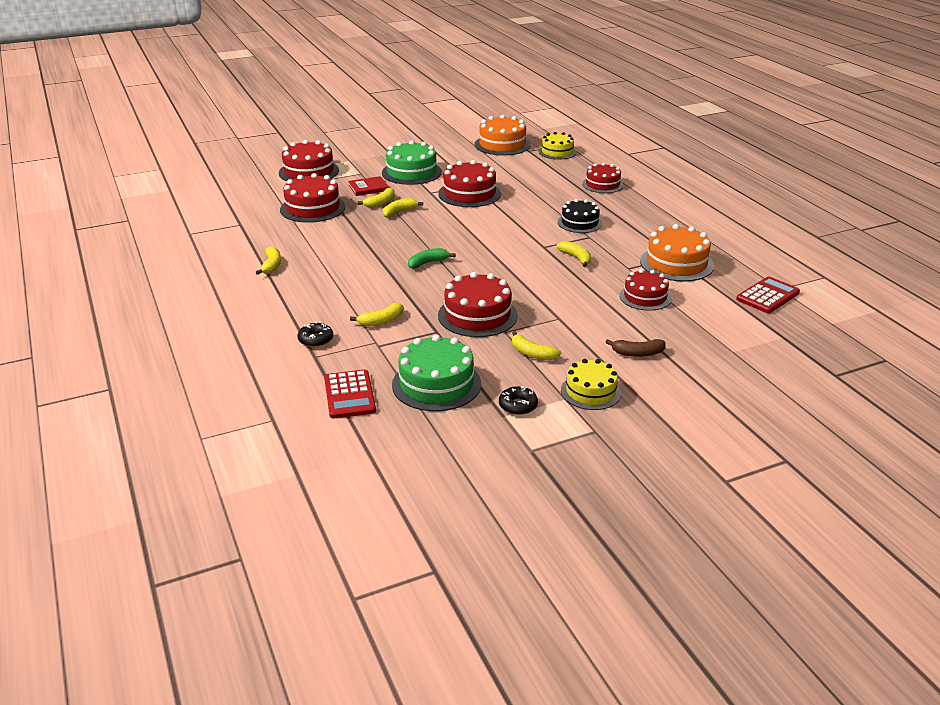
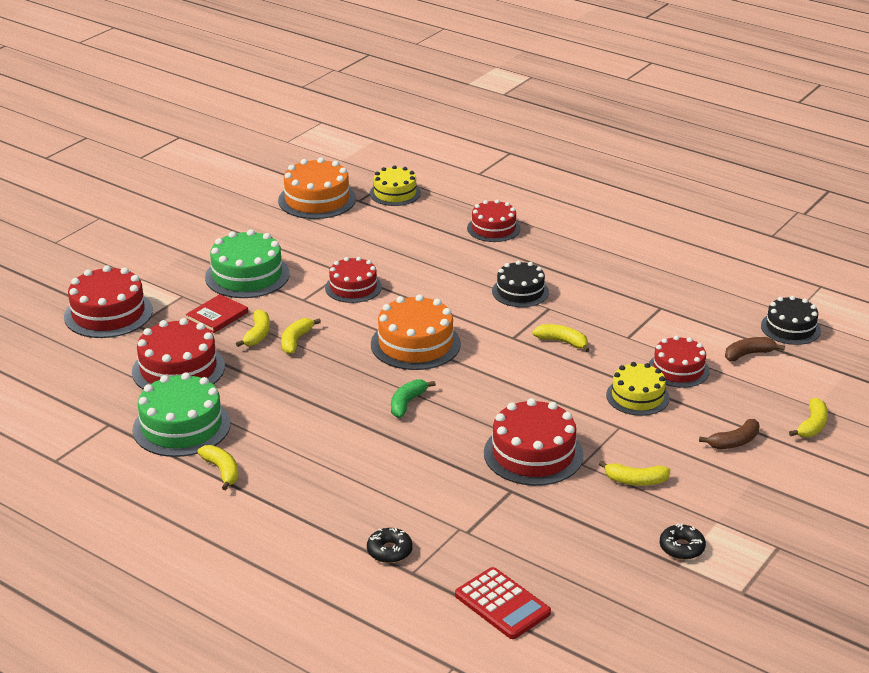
camera: 30 degrees left, 0 degrees up
yellow banana [350,303,403,327] -> yellow banana moved to [789,398,828,437]
green cake [392,335,481,411] -> green cake moved to [132,372,231,457]
red cake [438,160,501,207] -> red cake [325,257,382,303], size x0.67
yellow cake [561,359,621,410] -> yellow cake moved to [606,362,670,416]
orange cake [640,224,714,282] -> orange cake moved to [371,294,461,370]
red calculator [736,277,800,313] -> black cake [761,296,821,345]
none -> brown banana [725,337,785,361]

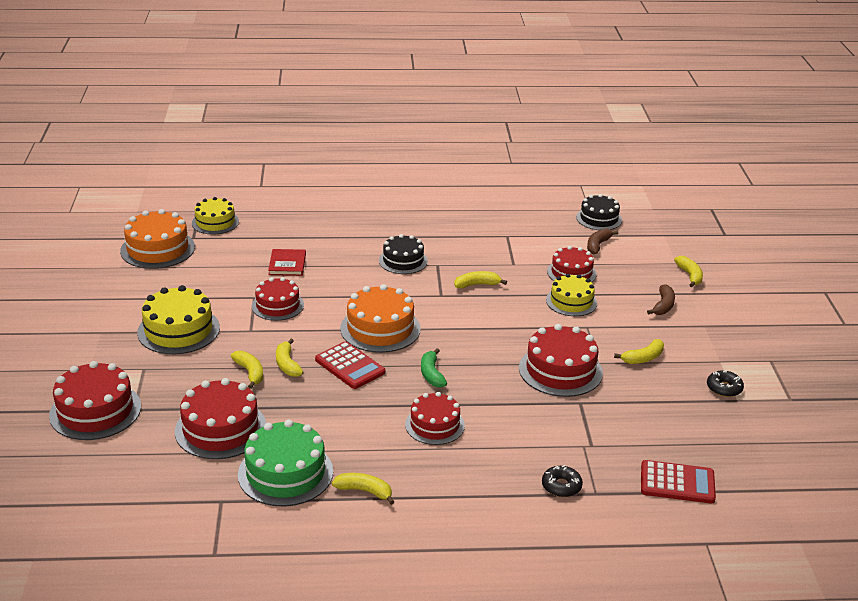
camera: 40 degrees left, 0 degrees up
red book [186,294,248,333] -> red book moved to [268,249,306,276]
green cake [205,229,290,298] -> yellow cake [137,285,220,354]
red cake [467,200,520,242] -> red cake moved to [405,392,465,445]
none -> red calculator [315,341,385,389]

